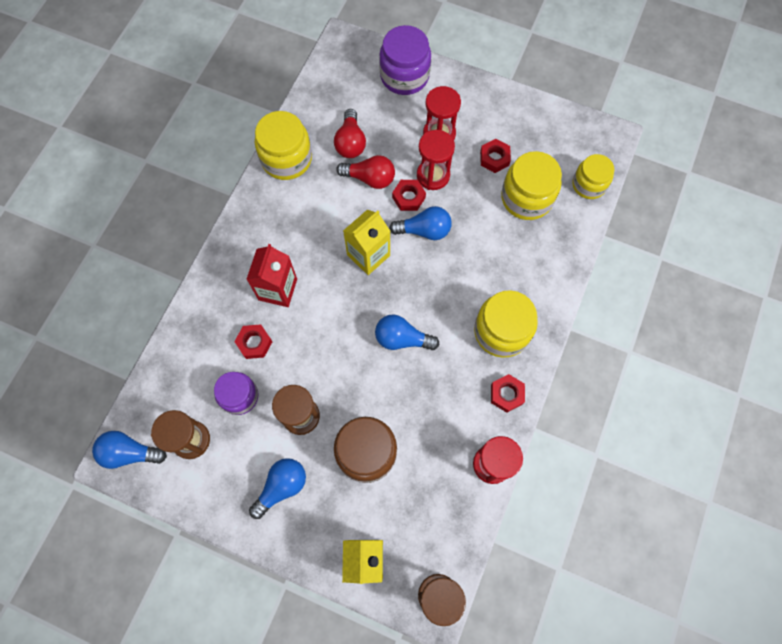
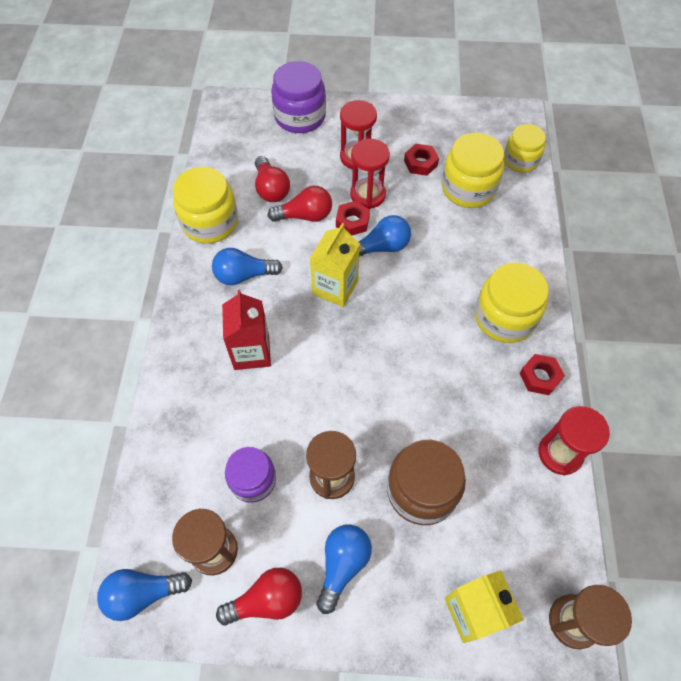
camera: 20 degrees left, 10 degrees down
red nut [234,324,272,359] -> none
blue light bulb [375,315,439,350] -> blue light bulb moved to [212,248,283,285]
none -> red light bulb [216,568,302,625]

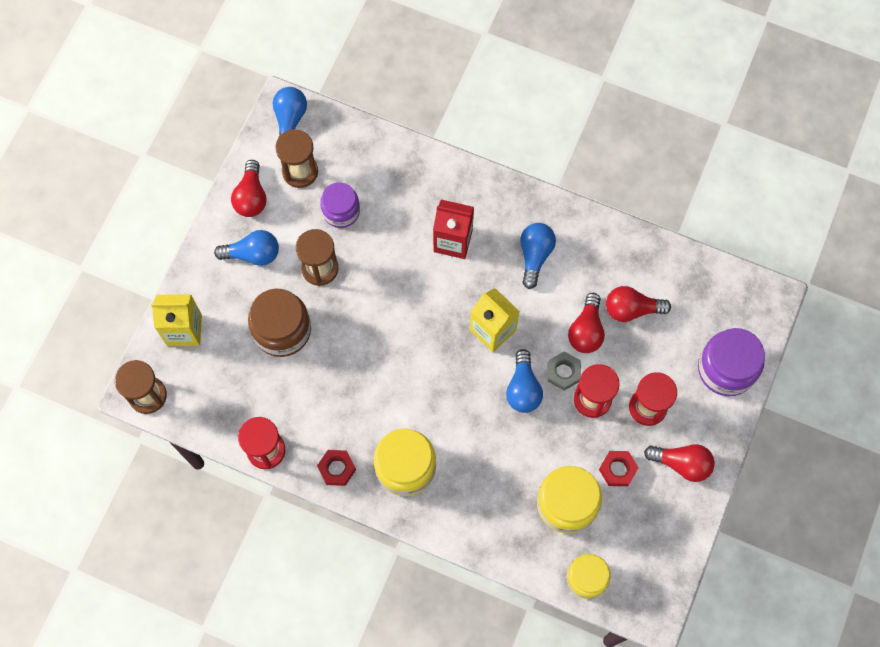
camera: 110 degrees right, 10 degrees up
yellow jar [173,167,238,244] -> none
blue light bulb [317,524,372,614] -> blue light bulb turned 45 degrees counterclockwise [214,230,279,266]
red nut [336,201,370,235] -> grey nut [547,351,581,390]
none -> red light bulb [644,444,715,482]

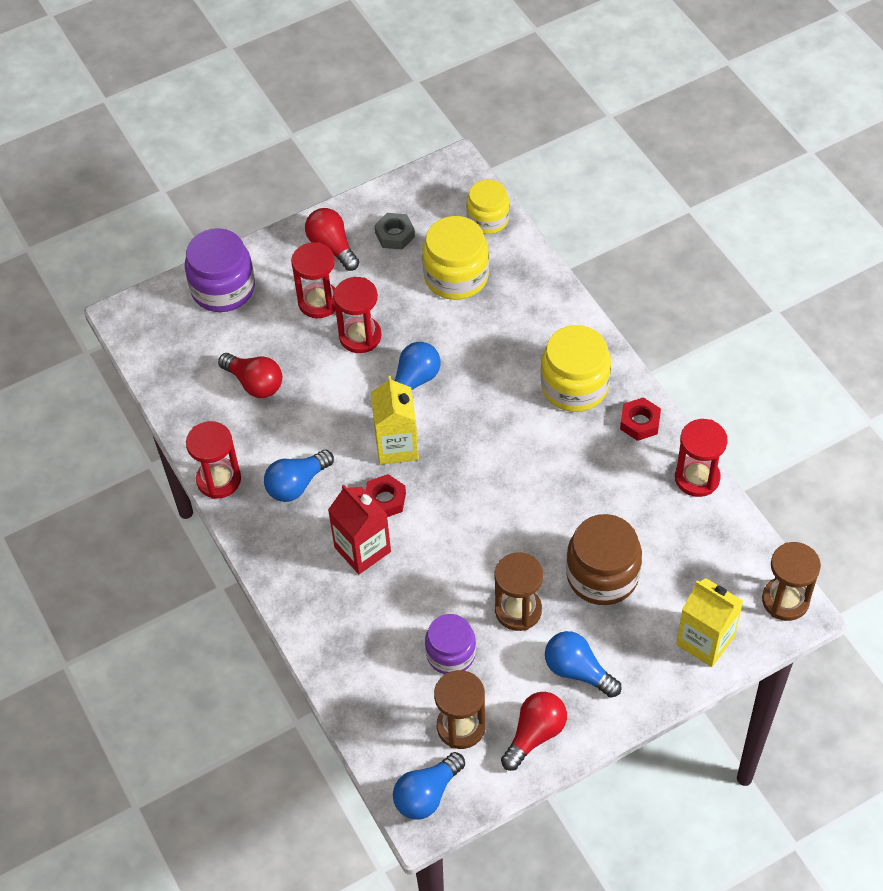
camera: 140 degrees left, 15 degrees down
grey nut [547,351,581,390] -> grey nut moved to [374,213,415,250]
red light bulb [568,293,605,353] -> none
red nut [599,451,639,486] -> red nut moved to [365,474,406,517]
none -> red hourglass [186,421,241,499]

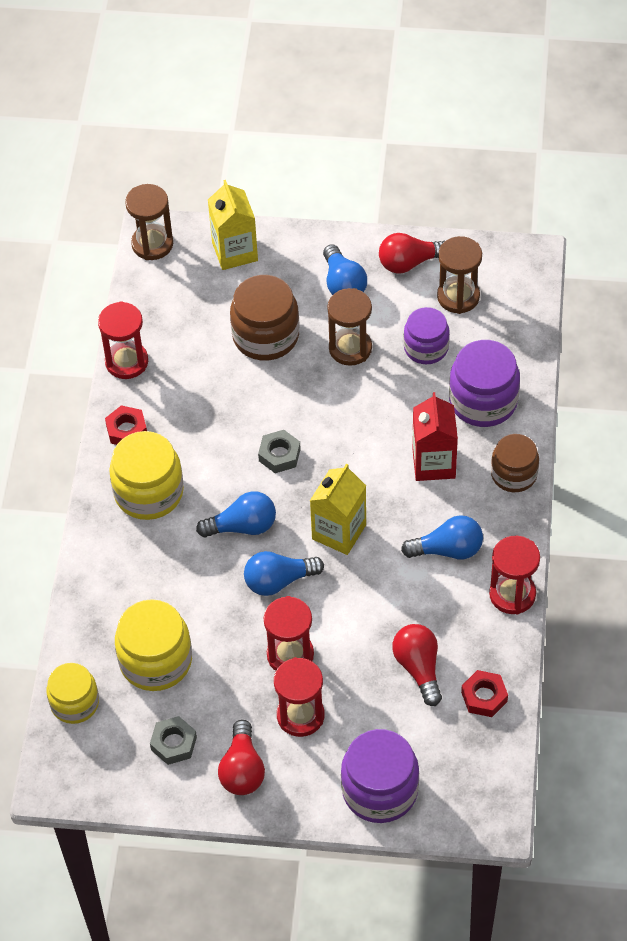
camera: 145 degrees left, 0 degrees up
red nut [365,474,406,517] -> red nut moved to [461,670,508,717]
blue light bulb [393,752,465,820] -> blue light bulb moved to [196,491,276,537]
none -> grey nut [258,430,301,473]
none -> purple jar [449,340,520,427]
none -> brown jar [491,434,539,492]

